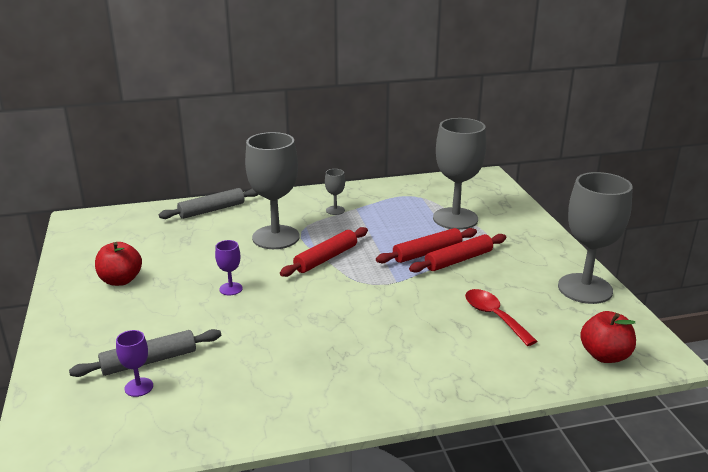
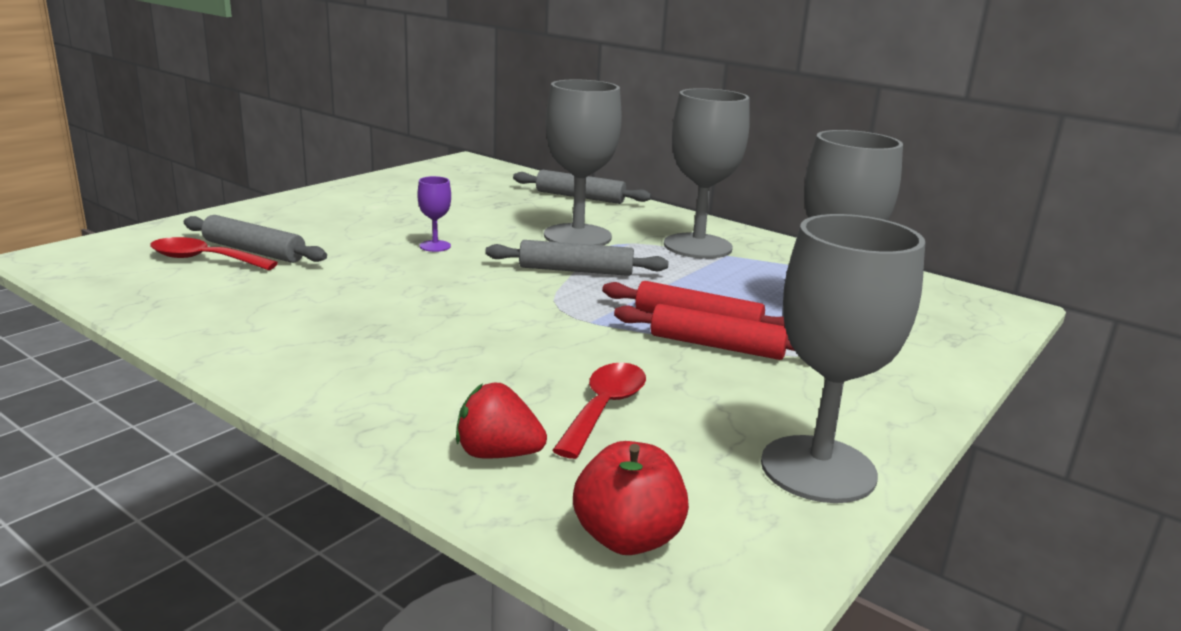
camera: 50 degrees right, 5 degrees down
red apple [95,242,142,286] -> none
purple goblet [116,330,153,397] -> red spoon [150,237,278,270]
red rolling pin [280,227,368,277] -> grey rolling pin [485,240,669,276]
grey goblet [325,169,345,215] -> grey goblet [664,88,750,259], size x2.32
none -> red strawberry [456,383,547,458]

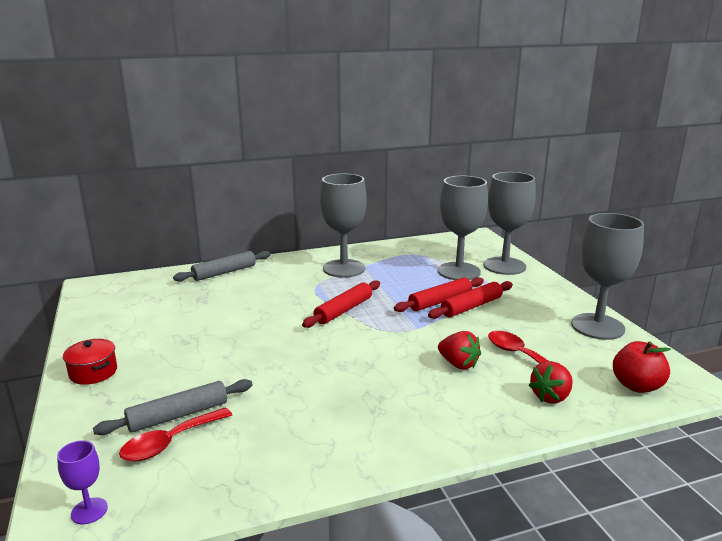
camera: 55 degrees left, 0 degrees up
purple goblet [417,176,451,252] -> purple goblet moved to [57,440,108,524]
grey rolling pin [485,240,669,276] -> red rolling pin [302,280,380,328]
grey goblet [544,79,622,245] -> grey goblet moved to [484,172,536,275]
none -> red pot [63,339,117,385]
none -> red strawberry [438,331,481,370]

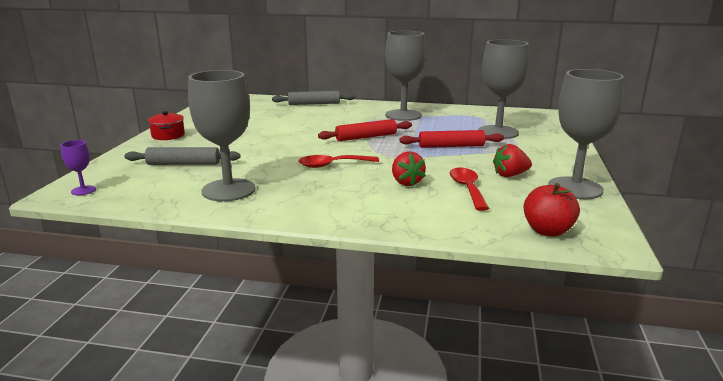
camera: 30 degrees right, 0 degrees up
red spoon [119,408,232,462] -> red spoon moved to [299,155,379,168]
red rolling pin [428,281,513,319] -> none
grey goblet [484,172,536,275] -> grey goblet moved to [188,70,255,202]
red strawberry [529,361,573,404] -> red strawberry moved to [493,144,532,177]

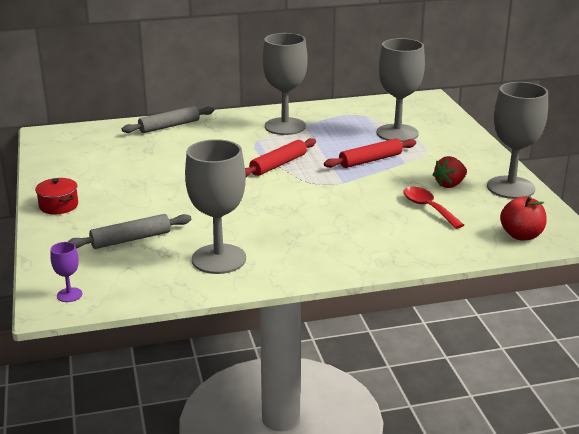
camera: 25 degrees left, 5 degrees up
red spoon [299,155,379,168] -> none
red strawberry [392,151,426,186] -> none

